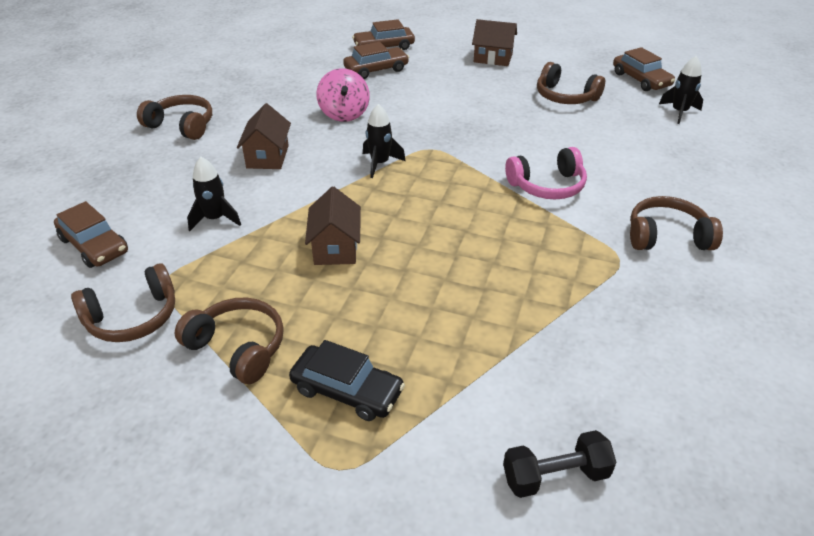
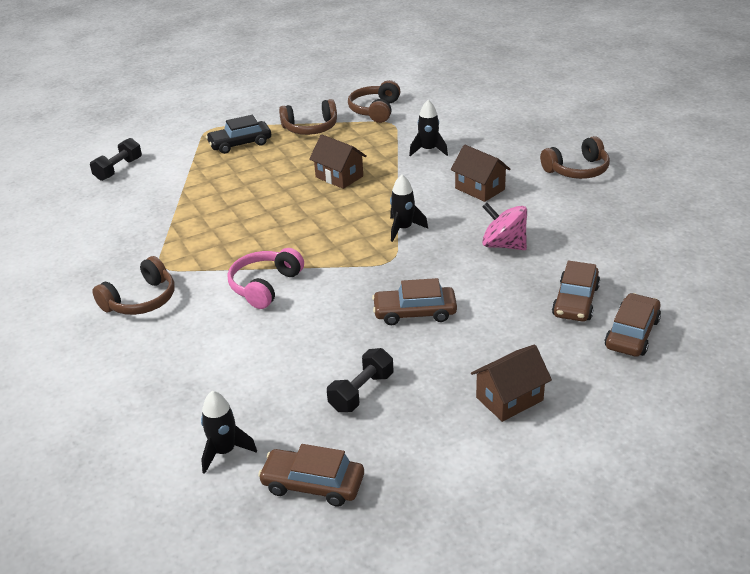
camera: 135 degrees right, 5 degrees down
brown car [54,201,128,268] -> brown car moved to [372,278,457,325]
brown headphones [537,62,605,104] -> black dumbbell [327,348,393,412]

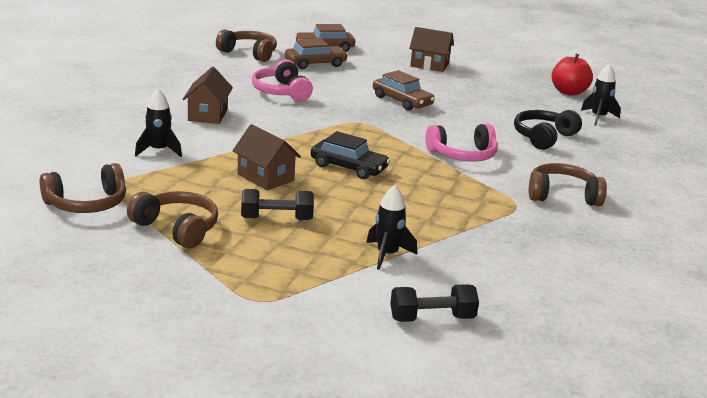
camera: 135 degrees left, 10 degrees down
black car [206,115,271,154] -> black car moved to [311,131,390,179]
brown car [258,444,364,507] -> red apple [552,54,593,95]
brown house [309,134,367,189] -> brown house turned 45 degrees counterclockwise [232,124,301,190]
black dumbbell [327,348,393,412] -> black dumbbell moved to [241,189,314,220]
black rocket [390,175,428,242] -> black rocket moved to [366,185,417,270]
pink spinning top [482,203,527,250] -> pink headphones [252,59,313,102]
brown headphones [540,136,610,179] -> brown headphones moved to [216,29,277,62]
none -> black headphones [514,110,582,150]

